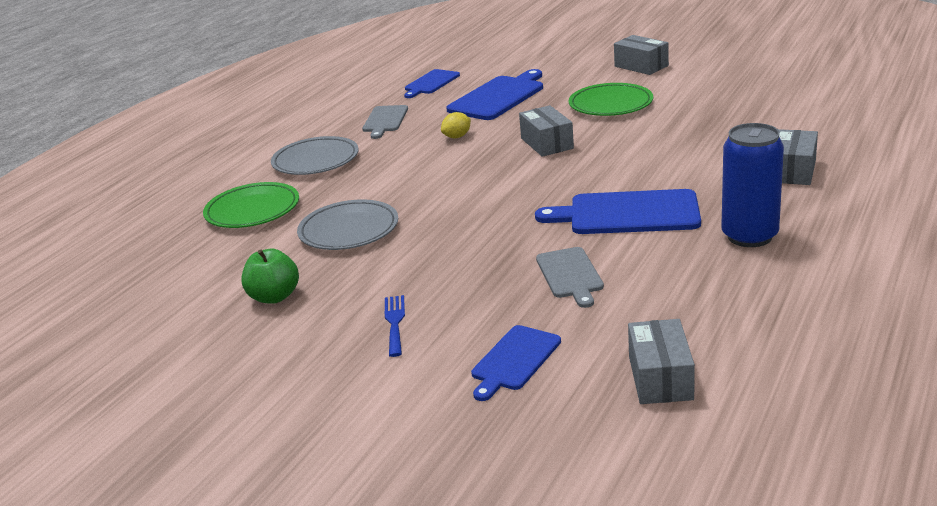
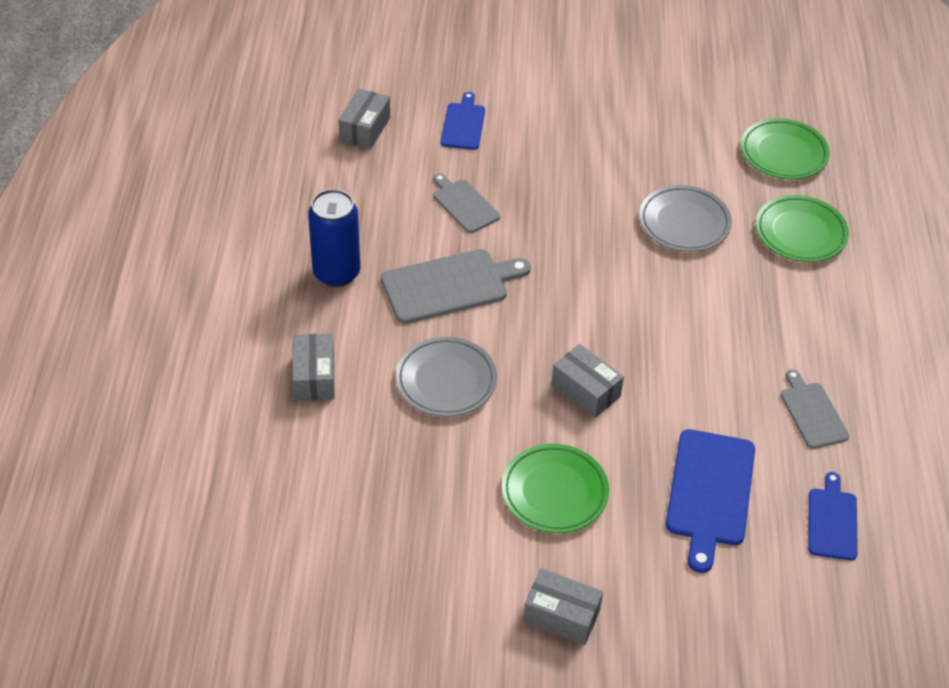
camera: 150 degrees right, 20 degrees up
green apple [241,248,299,304] -> none
grey plate [271,136,359,175] -> grey plate moved to [396,337,497,417]
blue fork [385,295,405,357] -> none
yellow lemon [441,112,471,138] -> none
blue cutting board [535,189,701,234] -> grey cutting board [381,249,531,324]
grey box [628,319,695,404] -> grey box turned 45 degrees clockwise [338,89,390,149]
none -> green plate [741,118,830,179]

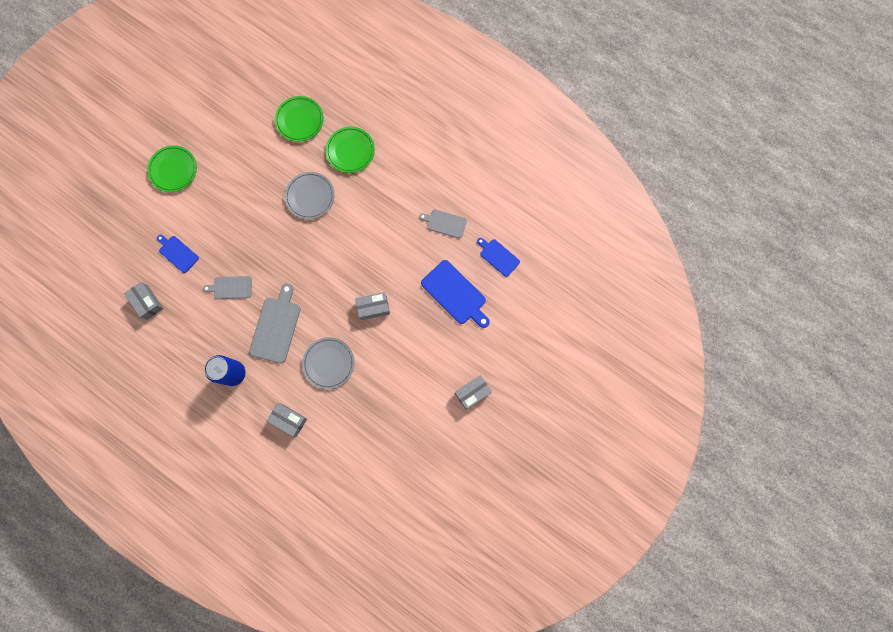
camera: 55 degrees left, 30 degrees up
green plate [502,444,609,533] -> green plate moved to [147,145,197,192]

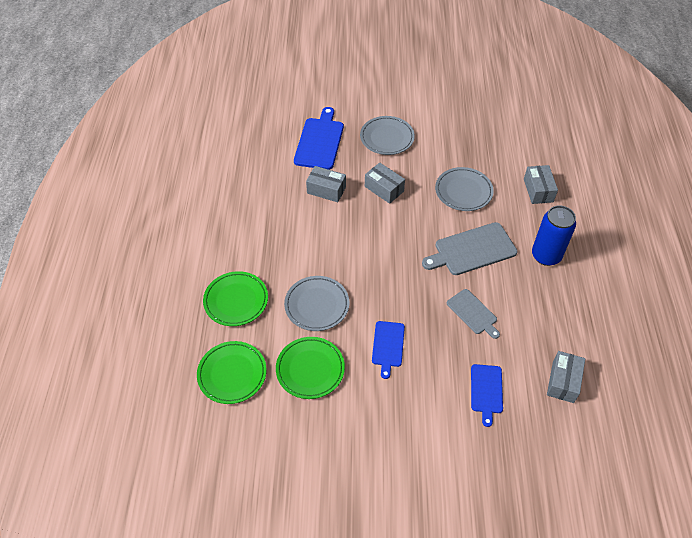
camera: 125 degrees left, 25 degrees down
green plate [147,145,197,192] -> green plate moved to [276,337,345,399]
grey cutting board [419,209,467,239] -> none
grey box [455,375,492,410] -> grey box moved to [306,166,346,202]
blue cutting board [477,238,520,277] -> blue cutting board moved to [372,321,405,379]
none -> grey plate [360,116,415,155]

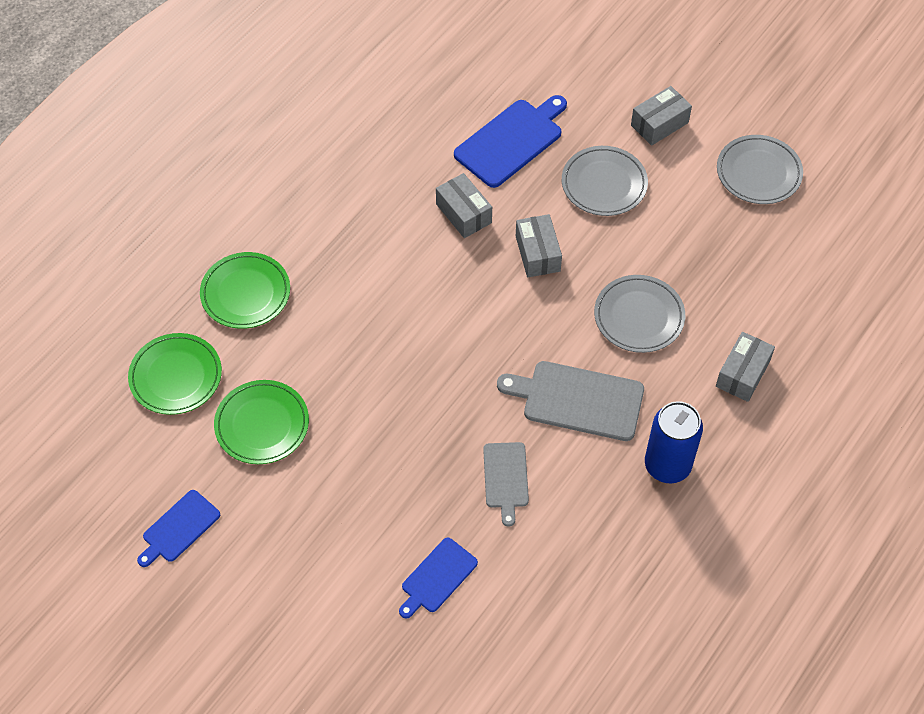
camera: 35 degrees right, 5 degrees up
grey plate [284,276,349,331] -> grey plate moved to [717,135,803,204]
blue cutting board [372,321,405,379] -> blue cutting board moved to [137,490,220,567]
grey box [547,351,585,403] -> grey box moved to [631,86,692,146]

